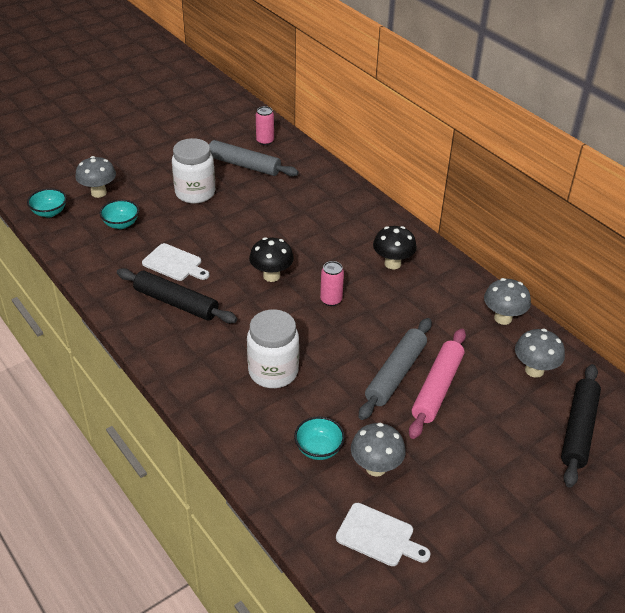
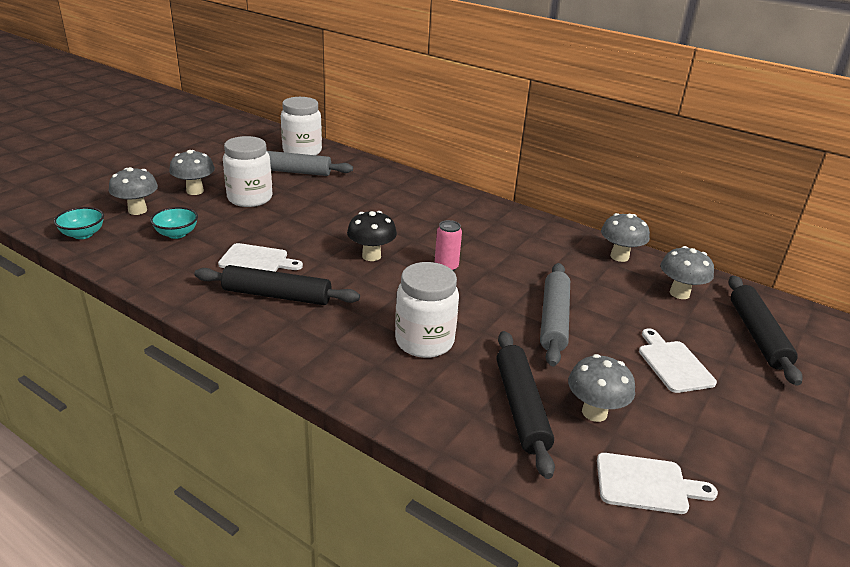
camera: 20 degrees left, 10 degrees down
pink can [256,106,274,145] -> white jar [281,97,322,155]
turquoise bowl [294,417,345,460] -> black rolling pin [496,331,555,479]
black mushroom [373,226,417,269] -> none
pink rolling pin [409,329,466,439] -> none
none -> grey mushroom [169,150,215,195]
none -> white cutting board [639,328,717,393]

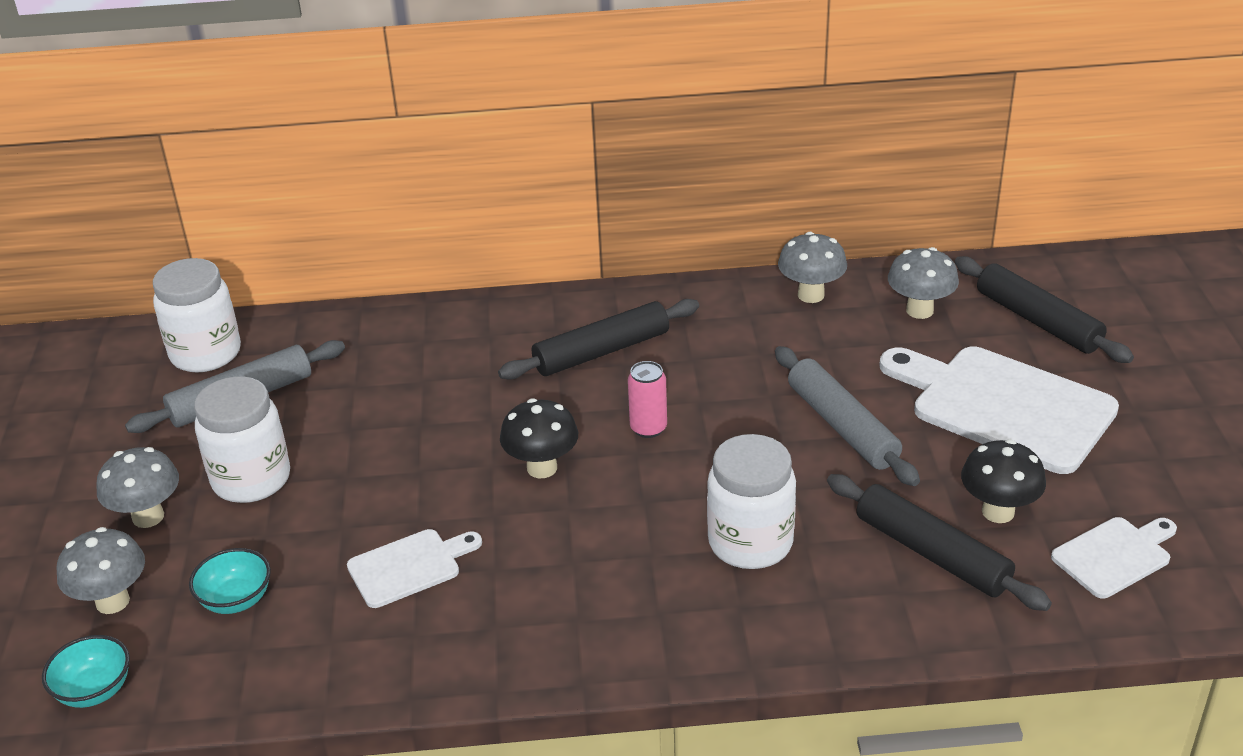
camera: 35 degrees left, 5 degrees up
black rolling pin [195,265,360,305] -> black rolling pin moved to [498,299,699,380]
grey mushroom [568,354,635,422] -> black mushroom [961,439,1046,523]
white cutting board [639,328,717,393] -> white cutting board [879,347,1119,474], size x1.94

